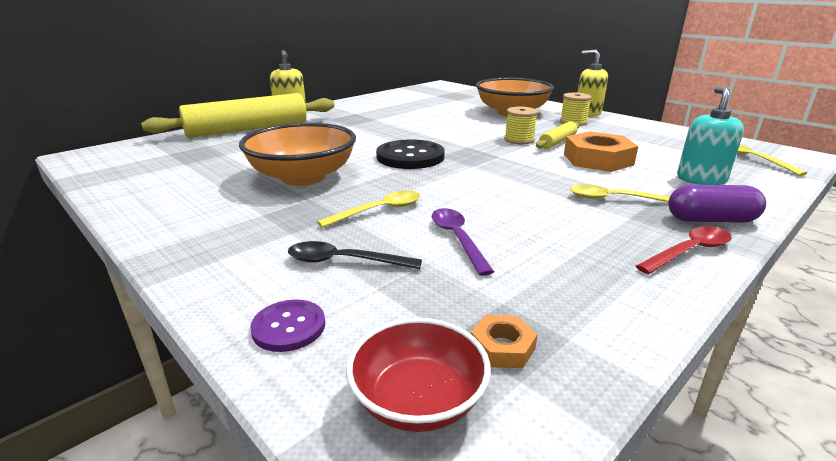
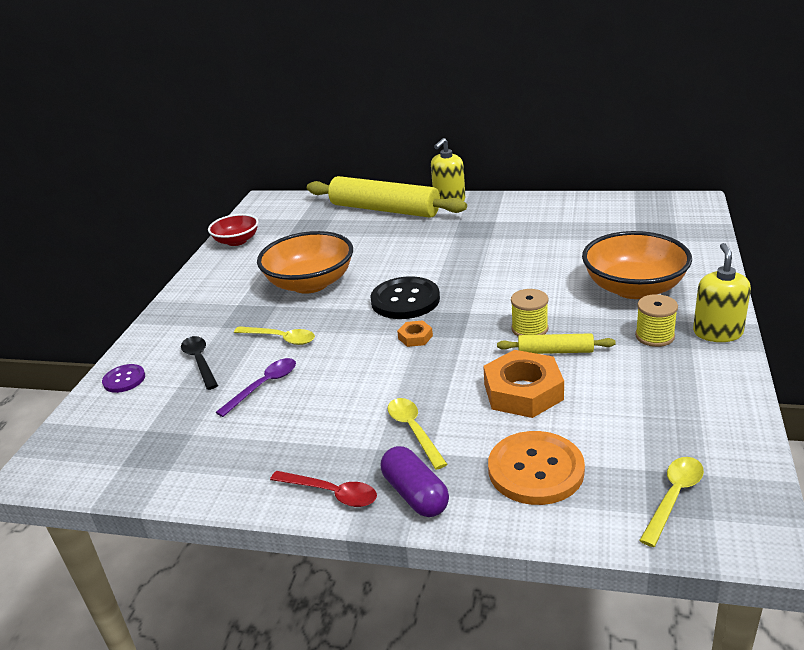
camera: 60 degrees right, 5 degrees up
red bowl [346,318,491,432] -> red bowl moved to [208,214,259,246]
orange nut [471,315,538,368] -> orange nut moved to [397,320,433,347]
turquoise soap dispenser [677,87,744,185] -> orange button [488,431,585,505]

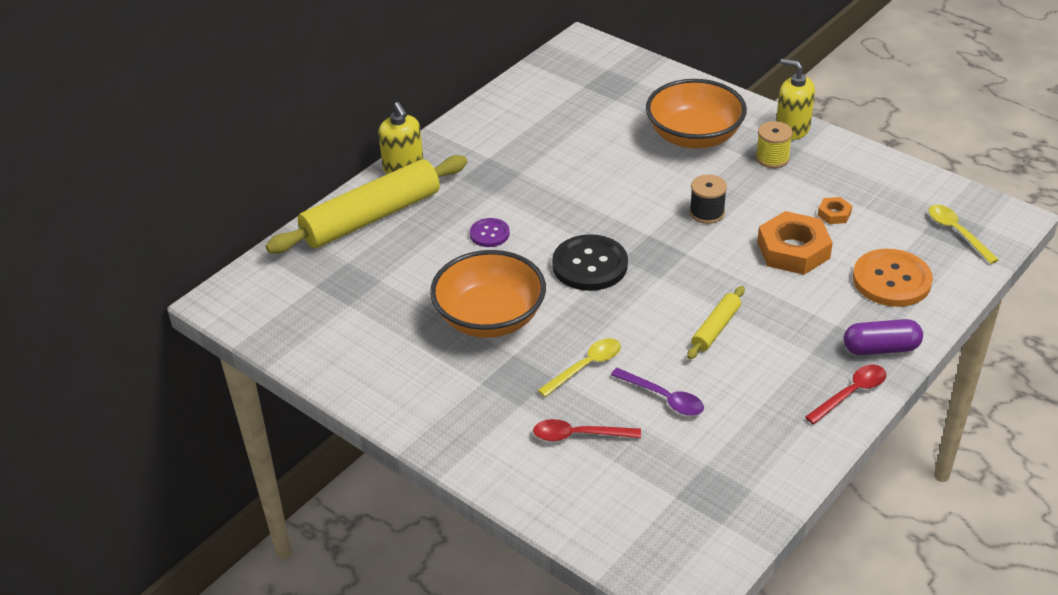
camera: 65 degrees left, 10 degrees up
purple button [102,364,145,393] -> purple button moved to [470,218,510,247]
black spoon [181,336,218,390] -> red spoon [533,419,641,441]
red bowl [208,214,259,246] -> none
purple spoon [216,358,296,417] -> purple spoon turned 150 degrees clockwise [611,368,704,416]
yellow spoon [388,398,448,470] -> none
orange nut [397,320,433,347] -> orange nut moved to [818,197,852,224]
yellow rolling pin [497,333,616,354] -> yellow rolling pin moved to [687,286,745,359]
yellow spool [511,289,549,336] -> black spool [690,174,727,224]

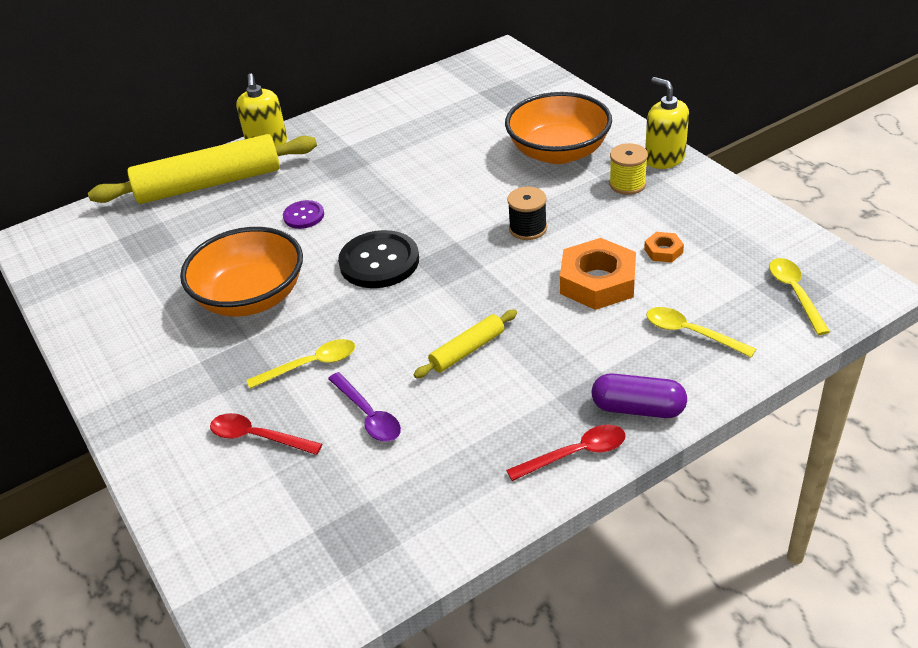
camera: 20 degrees right, 0 degrees up
orange button [853,249,933,307] -> yellow spoon [646,307,756,358]

